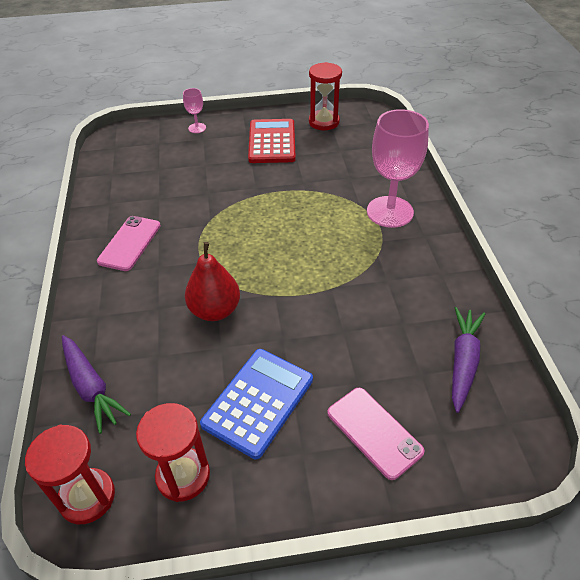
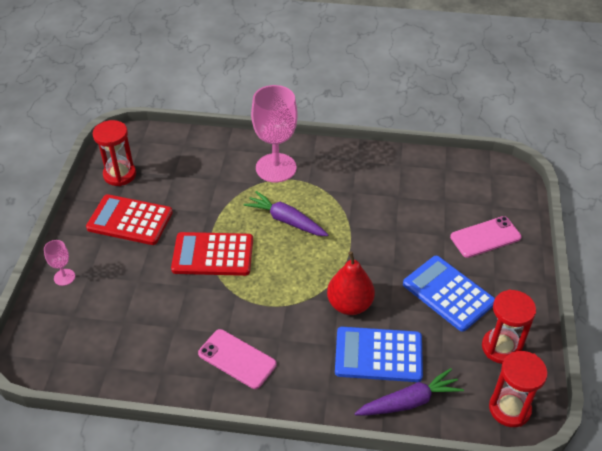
camera: 75 degrees left, 0 degrees up
purple carrot [452,307,485,413] -> purple carrot moved to [244,191,328,236]
none -> red calculator [171,232,253,276]
none -> blue calculator [335,327,423,382]

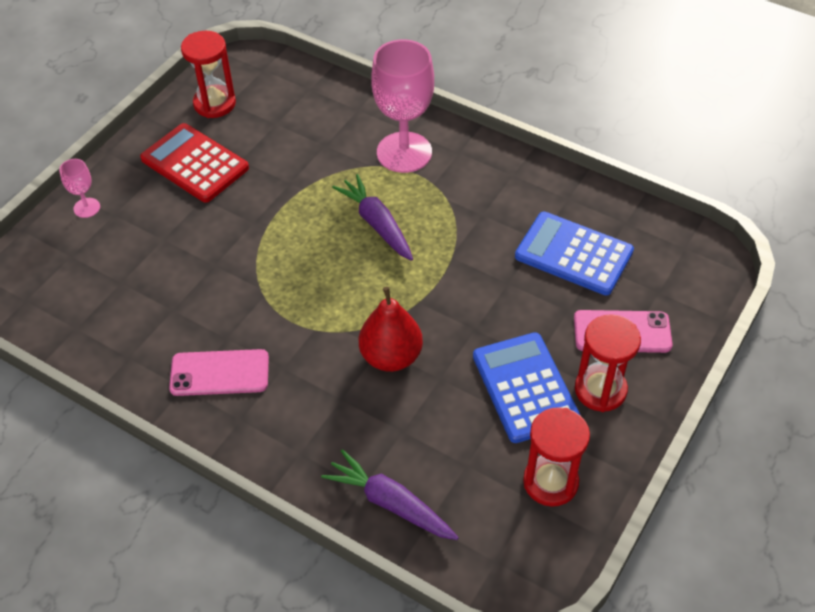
camera: 25 degrees right, 5 degrees up
red calculator [171,232,253,276] -> none
pink phone [198,329,277,389] -> pink phone turned 60 degrees counterclockwise [169,349,269,396]
blue calculator [335,327,423,382] -> blue calculator moved to [515,211,634,295]
purple carrot [354,368,464,415] -> purple carrot turned 150 degrees counterclockwise [321,449,459,540]
red hourglass [489,351,548,427] -> red hourglass moved to [575,314,641,412]

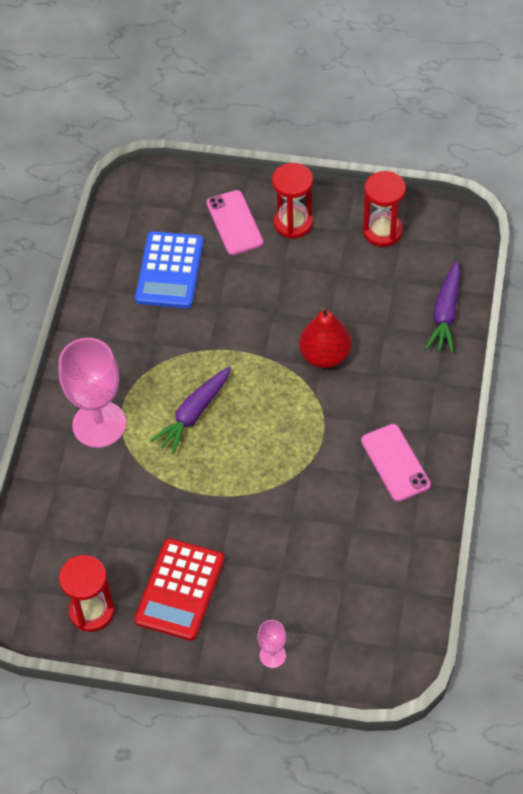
camera: 110 degrees left, 5 degrees up
blue calculator [473,332,581,443] -> none

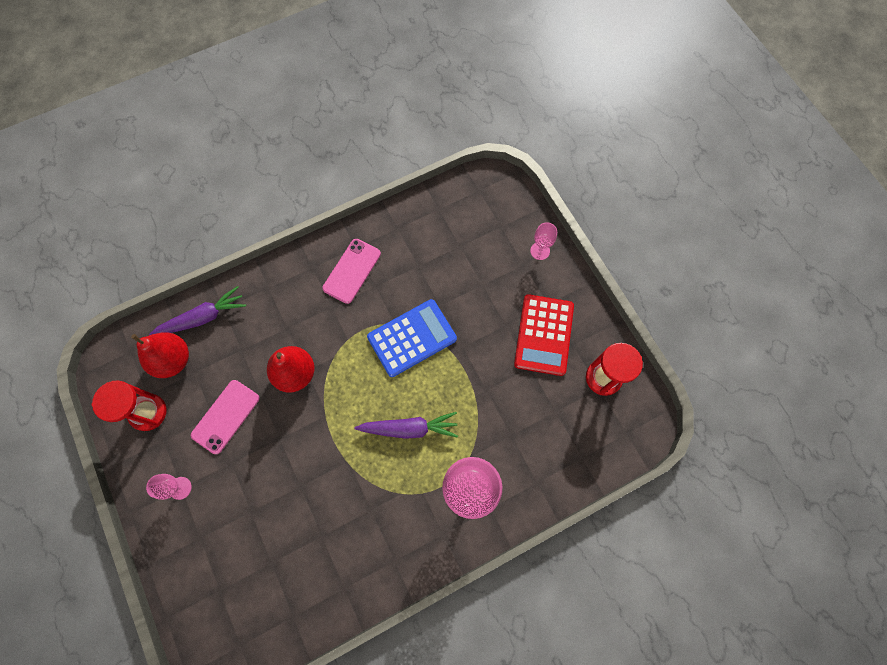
camera: 130 degrees left, 15 degrees up
red calculator [134,538,225,641] -> red calculator turned 120 degrees clockwise [514,294,574,376]
blue calculator [135,231,204,308] -> blue calculator moved to [367,299,457,377]
pink phone [207,190,263,255] -> pink phone moved to [191,380,260,454]
red hourglass [272,163,313,239] -> pink goblet [146,474,192,500]
none -> red pear [131,333,189,378]

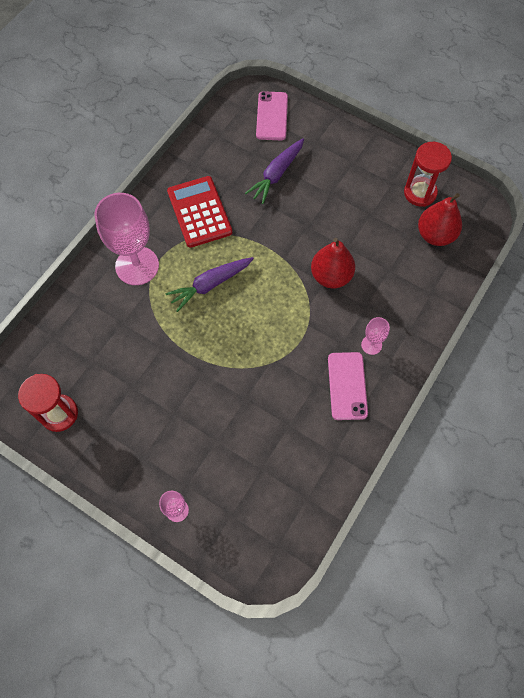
camera: 150 degrees right, 5 degrees down
pink goblet [146,474,192,500] -> pink goblet moved to [361,317,390,355]
purple carrot [149,286,246,335] -> purple carrot moved to [245,138,304,204]
pink phone [191,380,260,454] -> pink phone moved to [256,91,288,140]
blue calculator [367,299,457,377] -> none
red calculator [514,294,574,376] -> red calculator moved to [167,176,233,248]

